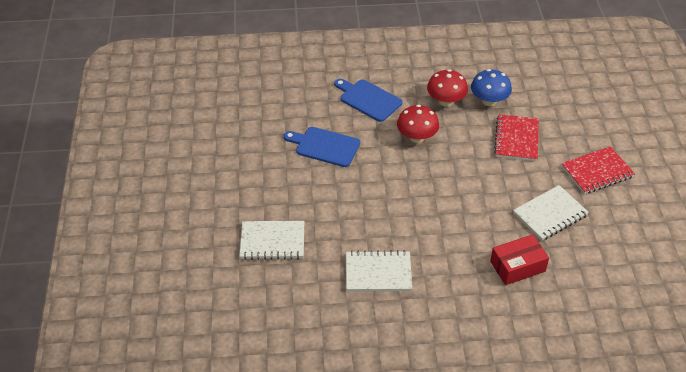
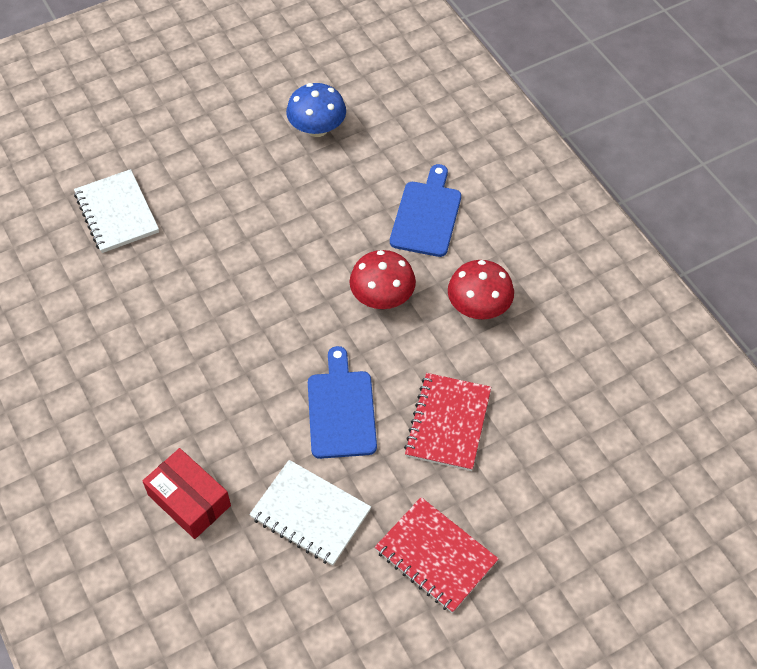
camera: 65 degrees right, 10 degrees up
blue cutting board [284,127,360,167] -> blue cutting board moved to [308,346,377,459]
white notebook [346,250,412,292] -> none
blue mushroom [471,69,512,106] -> blue mushroom moved to [286,83,346,137]
red notebook [494,114,539,161] -> red notebook turned 60 degrees counterclockwise [404,373,491,471]

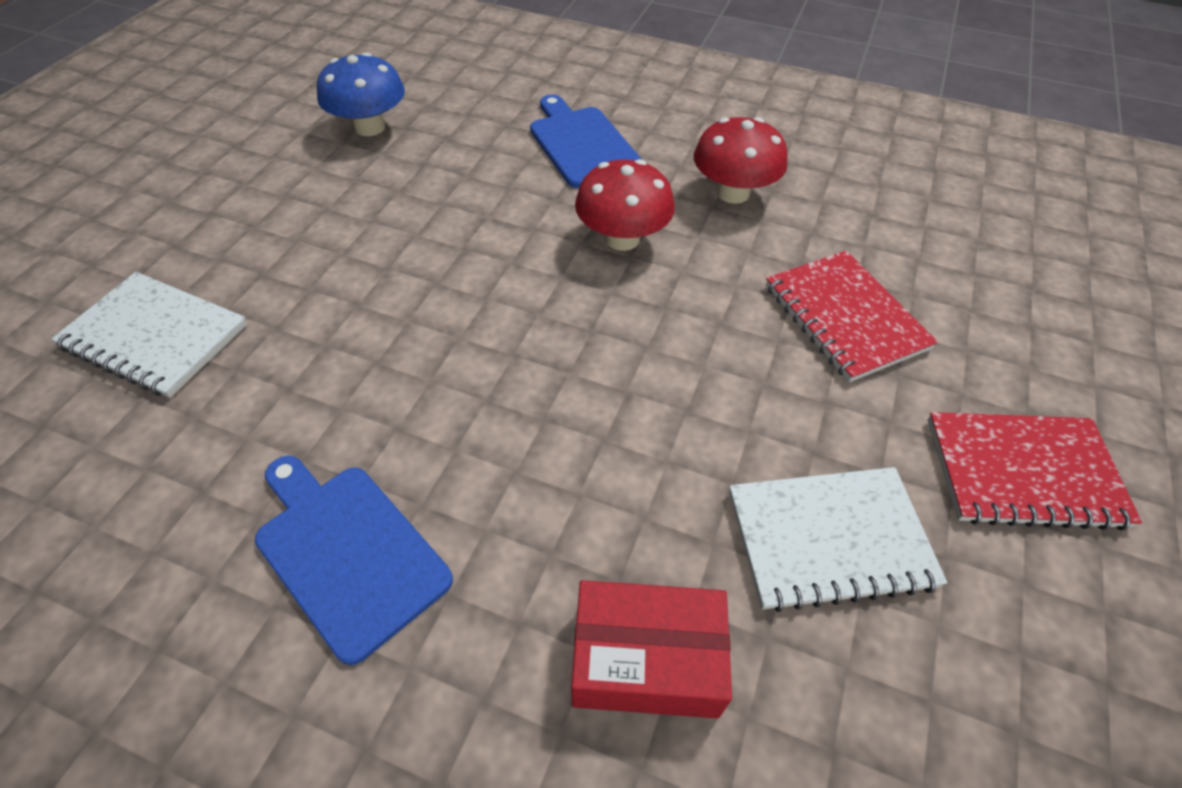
camera: 40 degrees left, 5 degrees down
blue cutting board [308,346,377,459] -> blue cutting board moved to [255,456,453,665]

